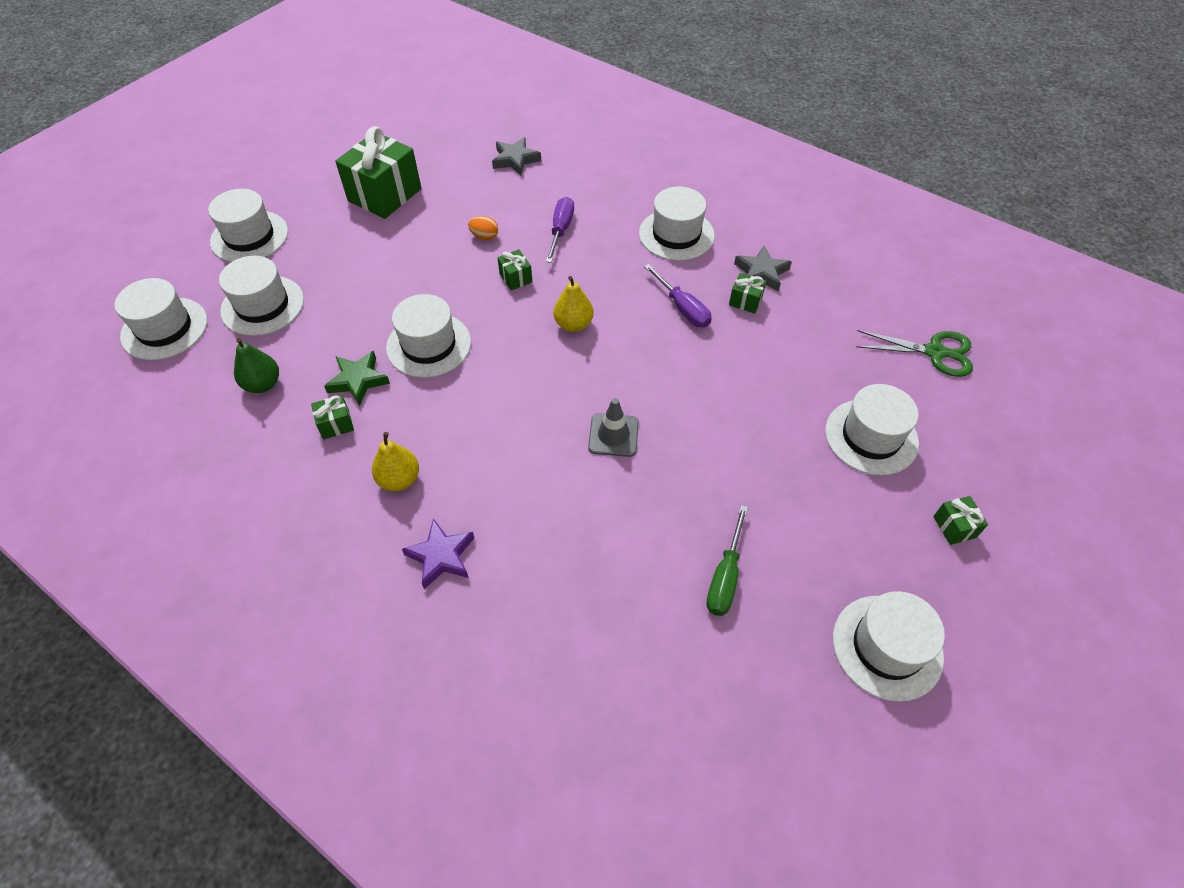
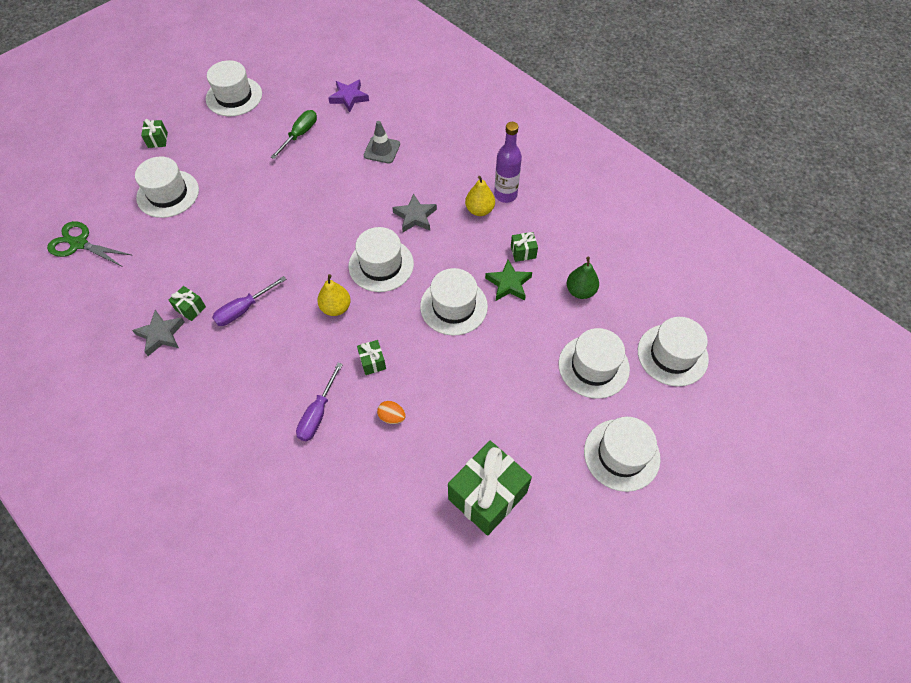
camera: 170 degrees left, 5 degrees up
purple star [402,518,474,589] -> purple star moved to [328,80,369,112]
grey star [492,137,541,175] -> grey star moved to [392,194,437,232]
grey traffic cone [588,398,639,457] -> grey traffic cone moved to [364,121,400,164]
white hat [639,187,715,261] -> white hat moved to [349,227,414,292]
purple screwdriver [644,264,712,327] -> purple screwdriver turned 105 degrees counterclockwise [212,276,286,326]
none -> purple bottle [494,122,522,203]

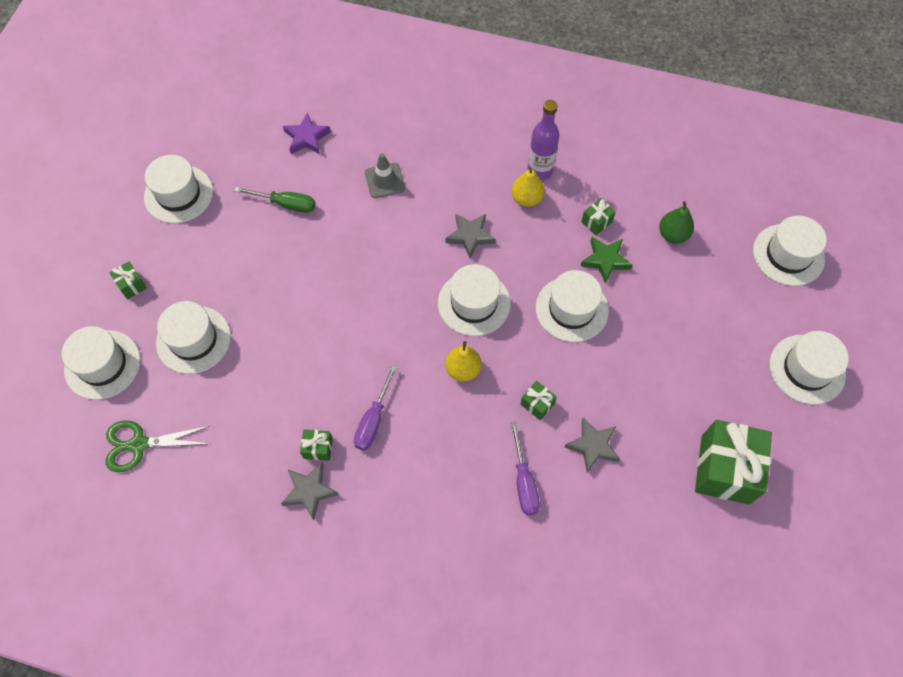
camera: 30 degrees left, 5 degrees up
green screwdriver [271,110,317,159] -> green screwdriver turned 105 degrees clockwise [234,187,315,213]
orange egg [377,401,406,424] -> grey star [565,417,620,473]
white hat [559,328,630,399] -> white hat moved to [62,326,140,400]

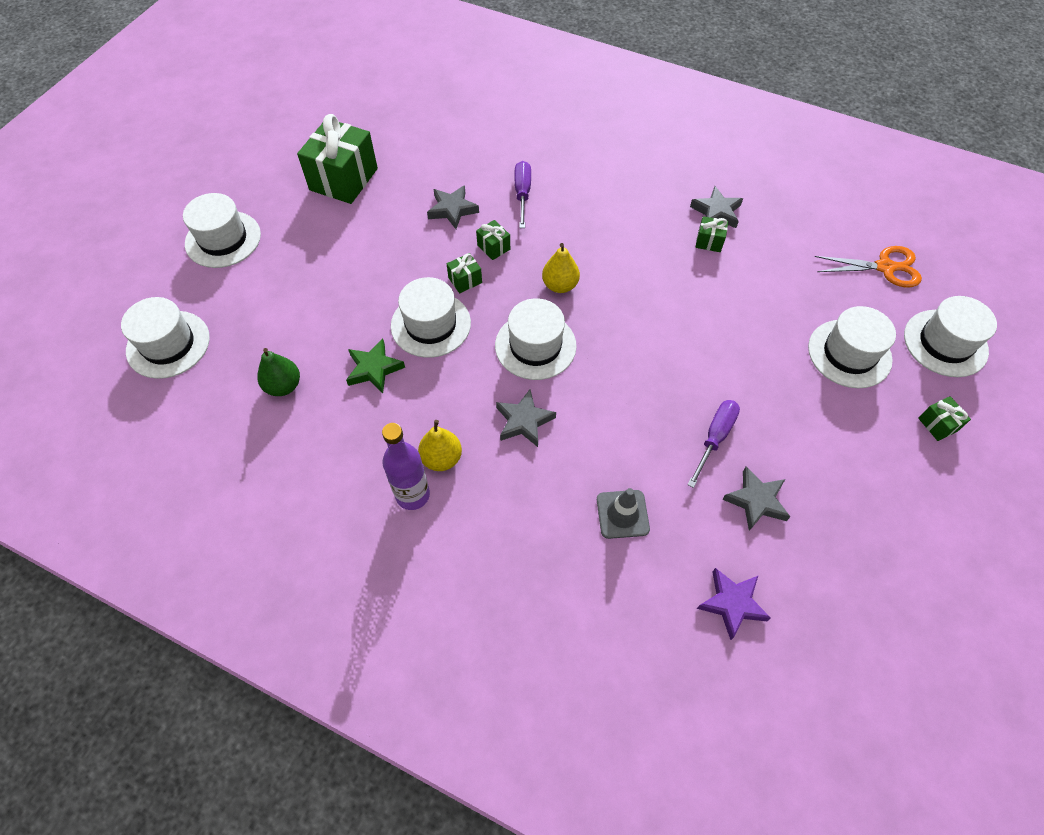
camera: 170 degrees left, 5 degrees down
green scissors [105,421,210,472] -> orange scissors [815,246,922,287]
white hat [144,155,213,223] -> none
green screwdriver [234,187,315,213] -> grey star [722,467,790,531]
purple screwdriver [354,365,397,451] -> purple screwdriver moved to [687,400,740,488]
green gift [581,198,616,235] -> green gift moved to [447,253,482,293]

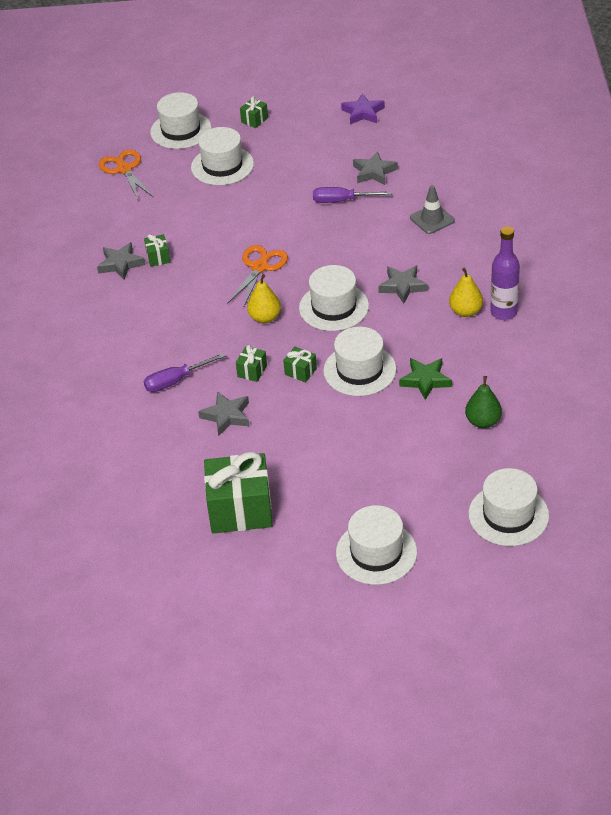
camera: 115 degrees left, 15 degrees down
purple star [697,568,771,640] -> purple star moved to [341,93,385,125]
none -> orange scissors [227,245,288,308]

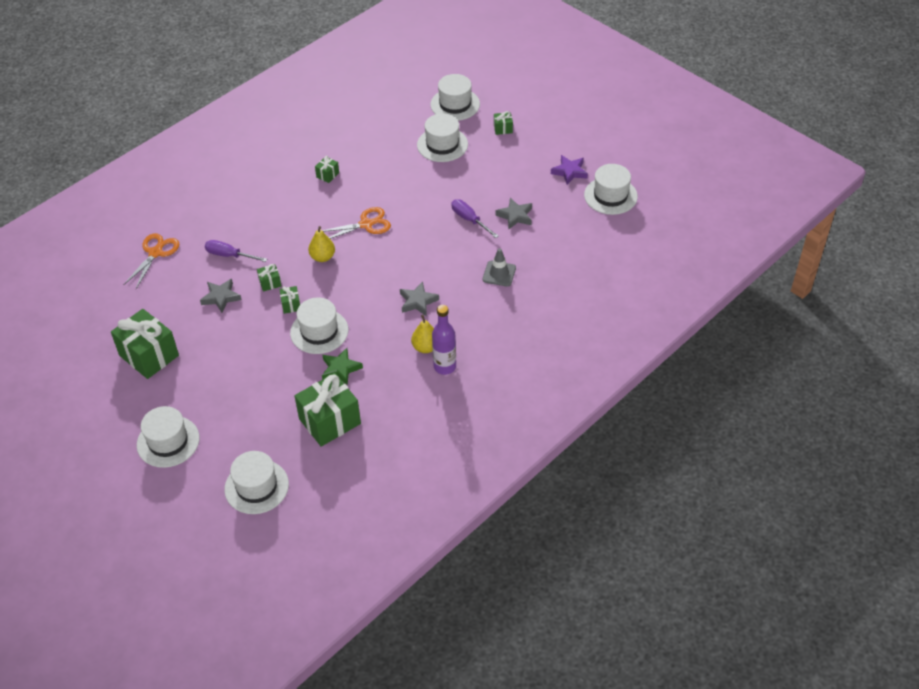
camera: 45 degrees right, 5 degrees up
grey star [97,242,145,280] -> none
orange scissors [99,149,153,201] -> orange scissors moved to [124,233,179,289]
white hat [299,265,369,331] -> white hat moved to [584,164,638,215]
green pear [465,376,502,428] -> green gift [294,373,361,447]

